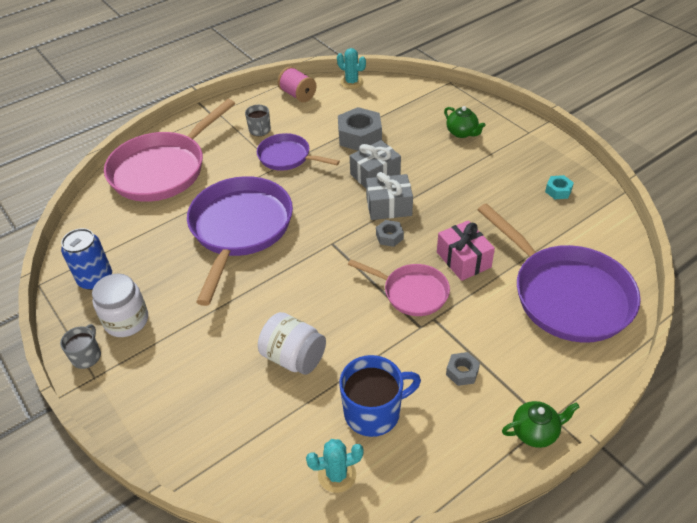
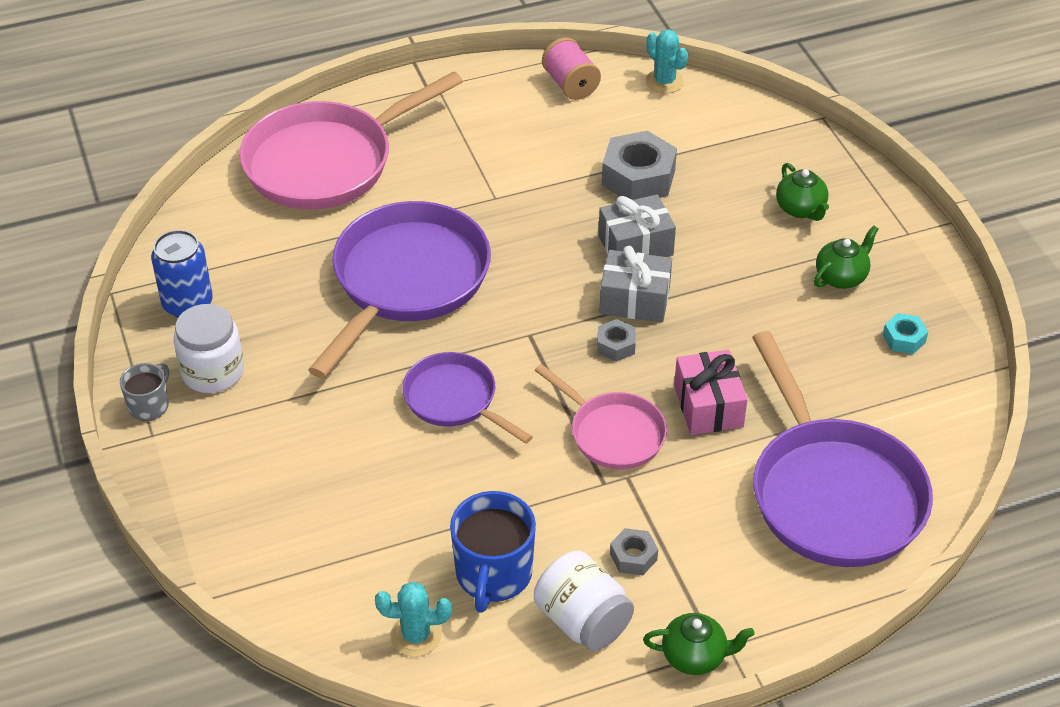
camera: 15 degrees right, 0 degrees up
grey mug [245,105,271,136] -> none
purple pan [257,133,340,171] -> purple pan moved to [402,352,533,444]
white jar [258,312,326,375] -> white jar moved to [534,551,634,651]
blue mug [339,355,421,437] -> blue mug turned 105 degrees clockwise [450,491,536,613]
none -> green teapot [814,226,878,289]

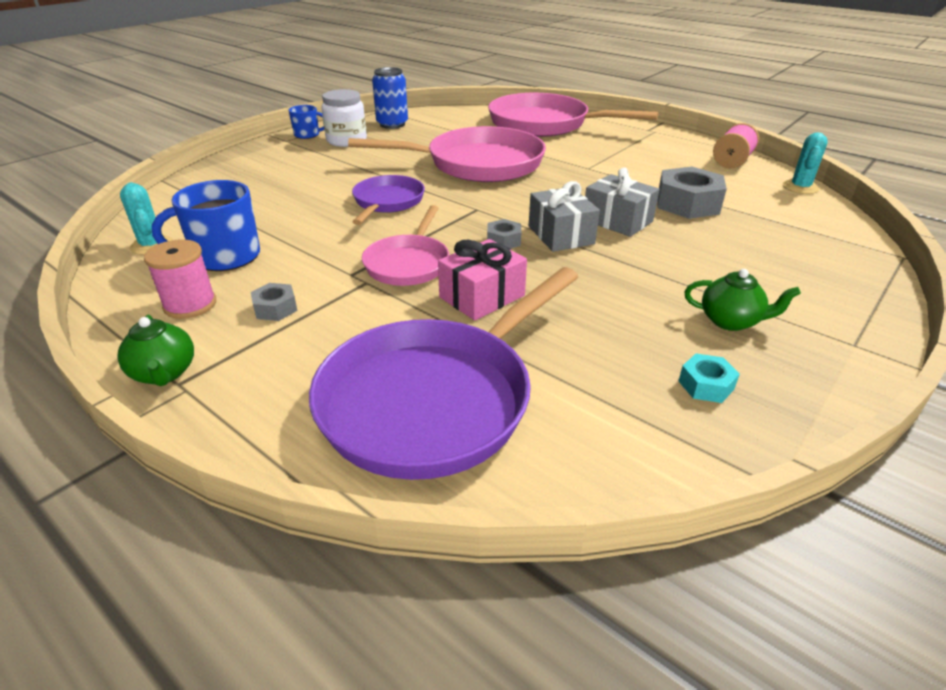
camera: 60 degrees right, 10 degrees down
grey mug [120,363,169,421] -> blue mug [288,105,324,139]
purple pan [308,201,491,378] -> pink pan [348,126,546,182]
white jar [534,551,634,651] -> pink spool [144,239,216,319]
green teapot [776,163,829,221] -> none

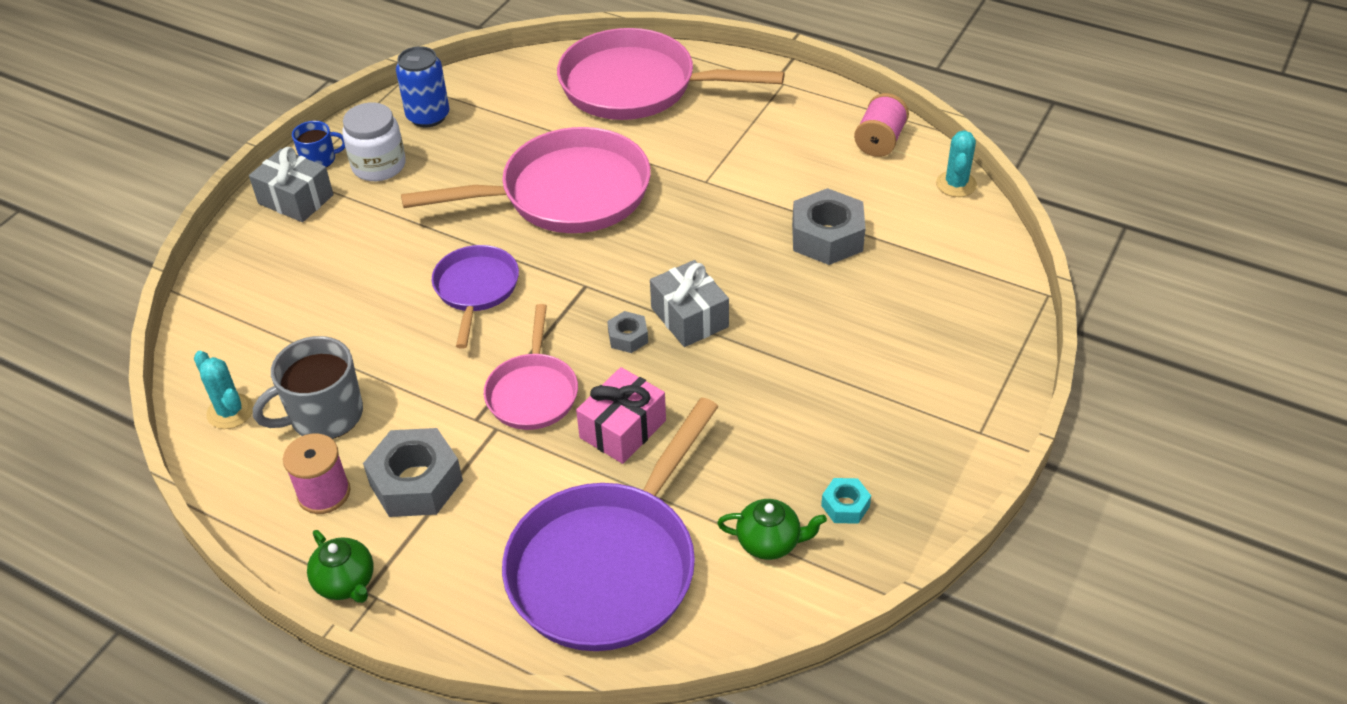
camera: 10 degrees left, 10 degrees up
blue mug [152,180,260,271] -> grey mug [253,336,363,439]
grey nut [251,283,298,321] -> grey nut [363,428,463,517], size x1.97
grey gift [585,167,660,237] -> grey gift moved to [249,147,334,222]
green teapot [685,269,801,331] -> green teapot moved to [717,499,827,560]

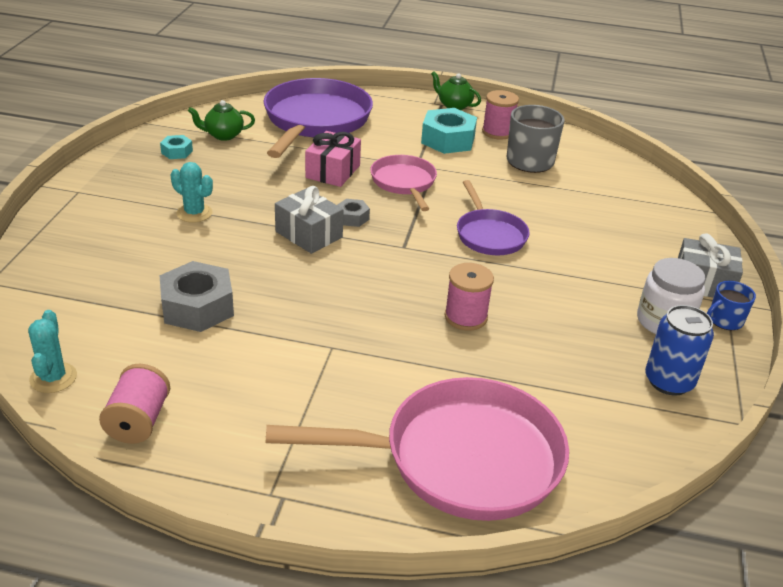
camera: 160 degrees right, 10 degrees down
turquoise cactus [194,351,254,429] -> turquoise cactus moved to [171,162,213,223]
grey nut [363,428,463,517] -> turquoise nut [421,108,477,154]
pink pan [401,127,651,233] -> pink spool [445,263,494,331]

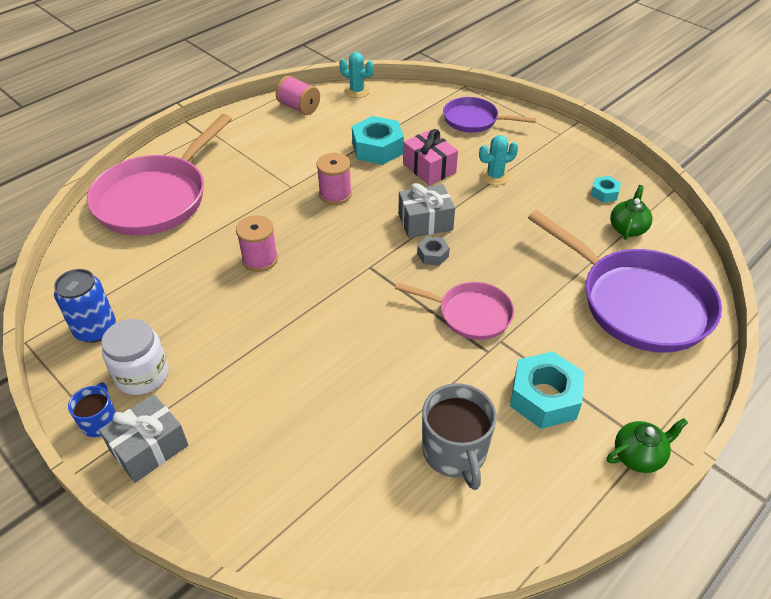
camera: 125 degrees right, 10 degrees up
grey nut [159,261,234,332] -> turquoise nut [352,116,404,165]
pink gift [305,131,361,187] -> pink gift moved to [403,129,458,185]
purple pan [457,180,530,255] -> purple pan moved to [443,97,536,133]
pink spool [482,90,519,140] -> pink spool moved to [316,153,352,205]

